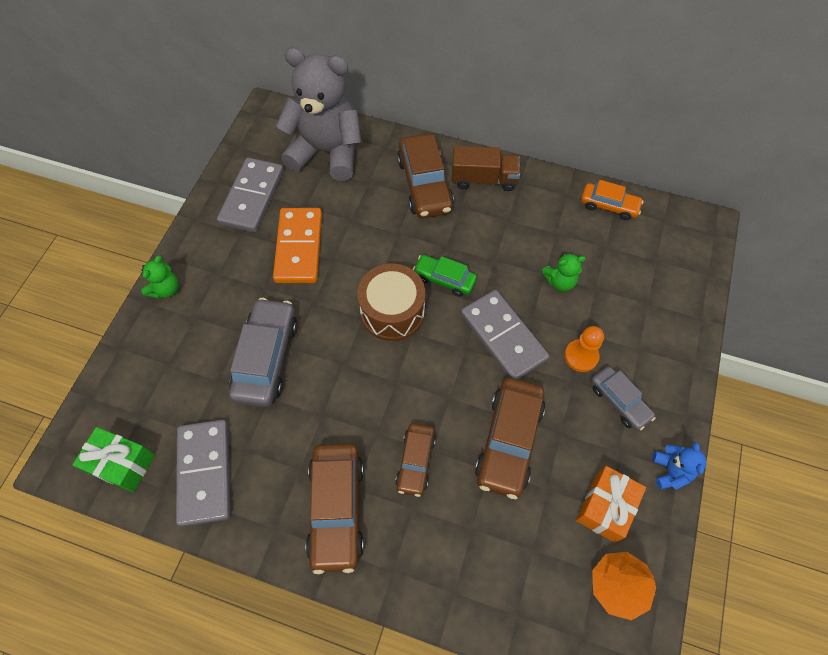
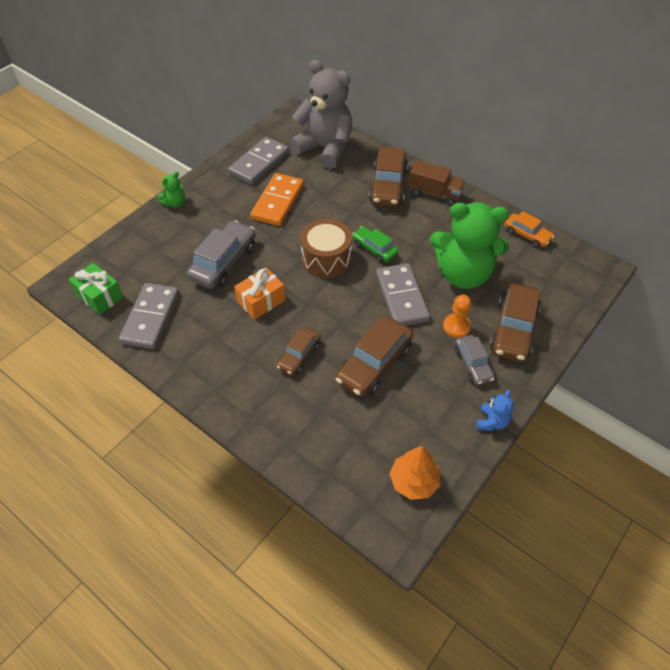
camera: 20 degrees right, 10 degrees down
brown car [306,443,364,574] -> brown car moved to [490,283,541,362]
green teddy bear [541,252,586,292] -> green teddy bear [430,202,509,289], size x2.44
orange gift [576,466,646,543] -> orange gift moved to [234,267,285,320]

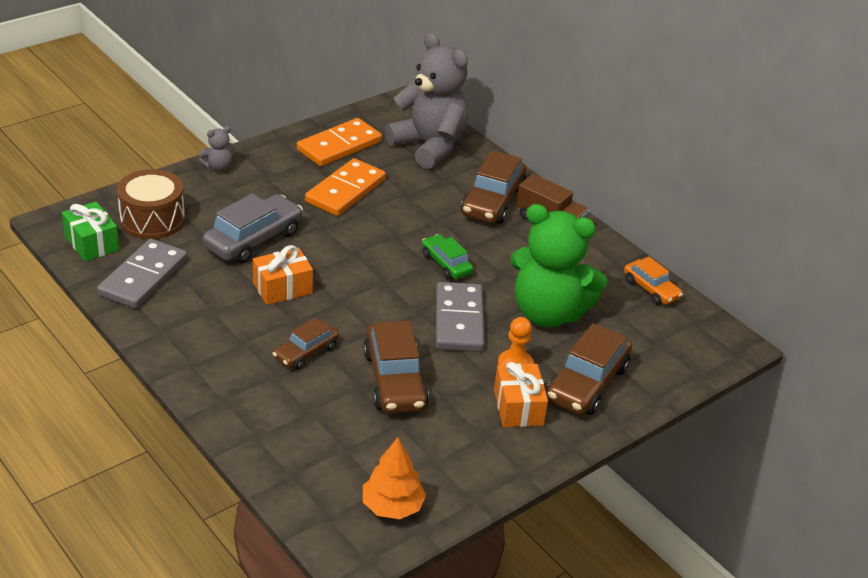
camera: 10 degrees right, 15 degrees down
green teddy bear [158,172,185,207] -> grey teddy bear [199,126,233,172]
grey domino [228,137,289,185] -> orange domino [297,118,382,166]
brown drum [300,219,352,278] -> brown drum moved to [117,169,185,239]
brown car [335,317,413,397] -> brown car turned 60 degrees counterclockwise [363,321,429,414]
grey car [455,335,495,385] -> orange gift [494,362,548,427]
blue teddy bear [476,390,514,431] -> none

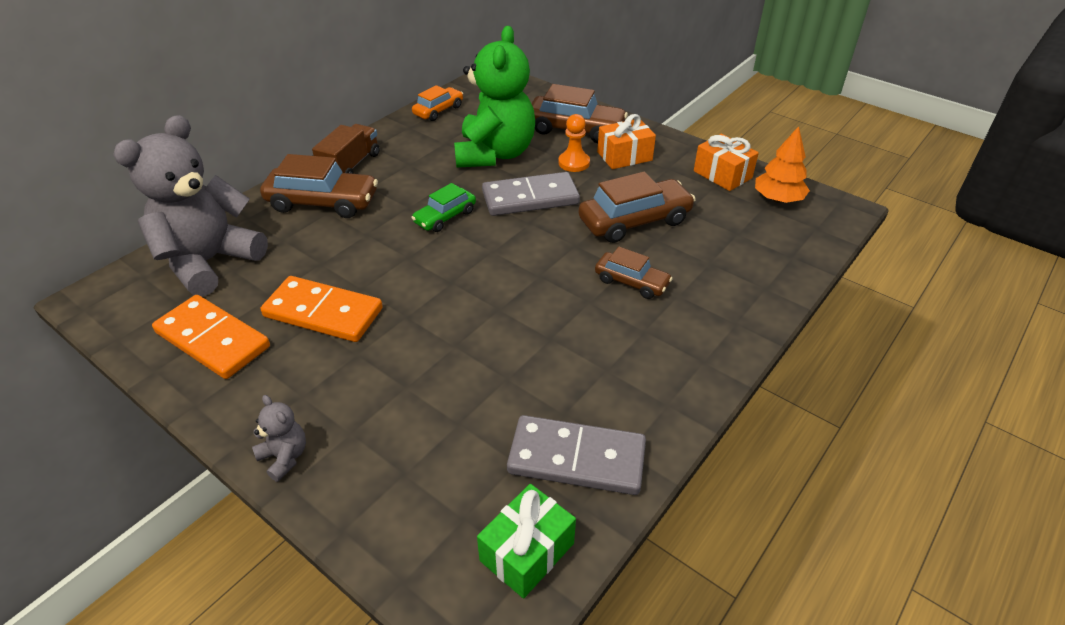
camera: 100 degrees left, 5 degrees up
brown drum [117,169,185,239] -> none
grey car [202,193,303,264] -> none
orange gift [253,245,313,305] -> orange gift moved to [694,134,759,191]

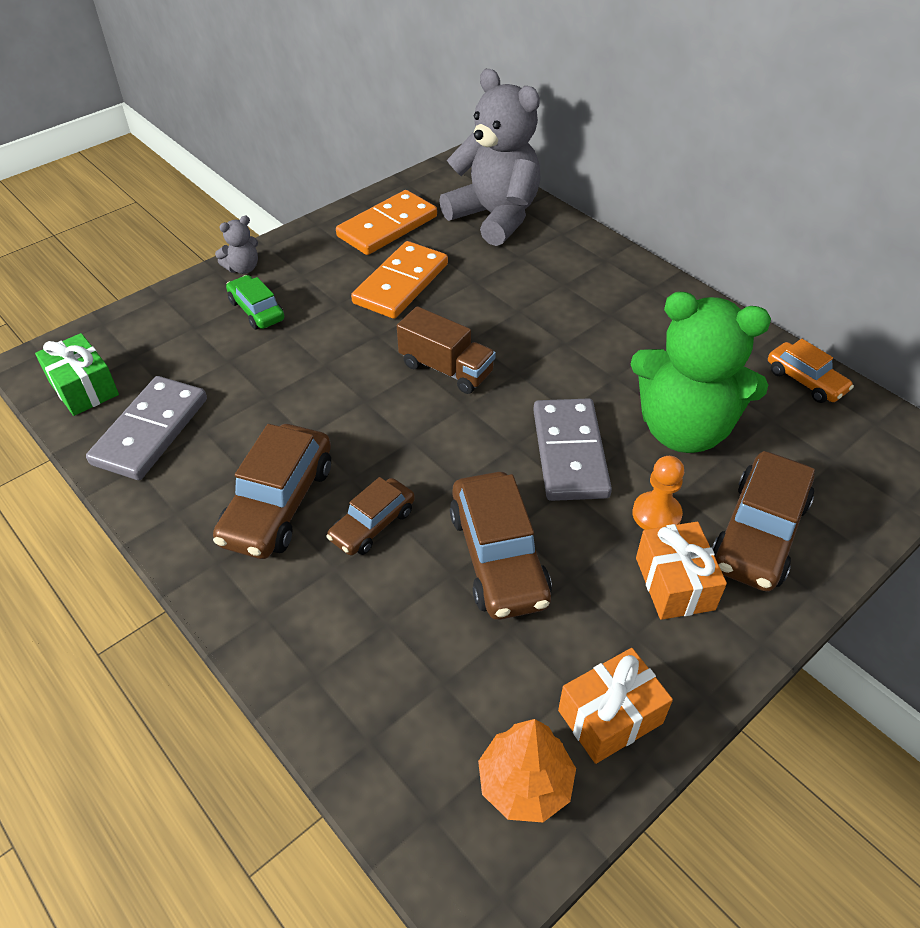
camera: 100 degrees right, 5 degrees up
brown car [260,154,378,218] -> brown car moved to [213,424,331,559]
brown truck [312,124,379,174] -> brown truck moved to [397,306,496,394]
green car [411,183,476,232] -> green car moved to [226,275,284,329]

